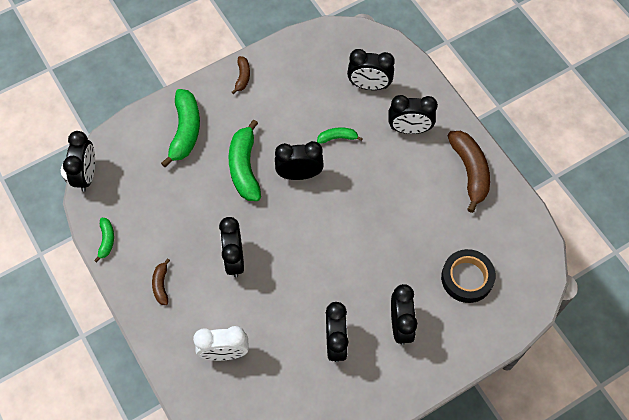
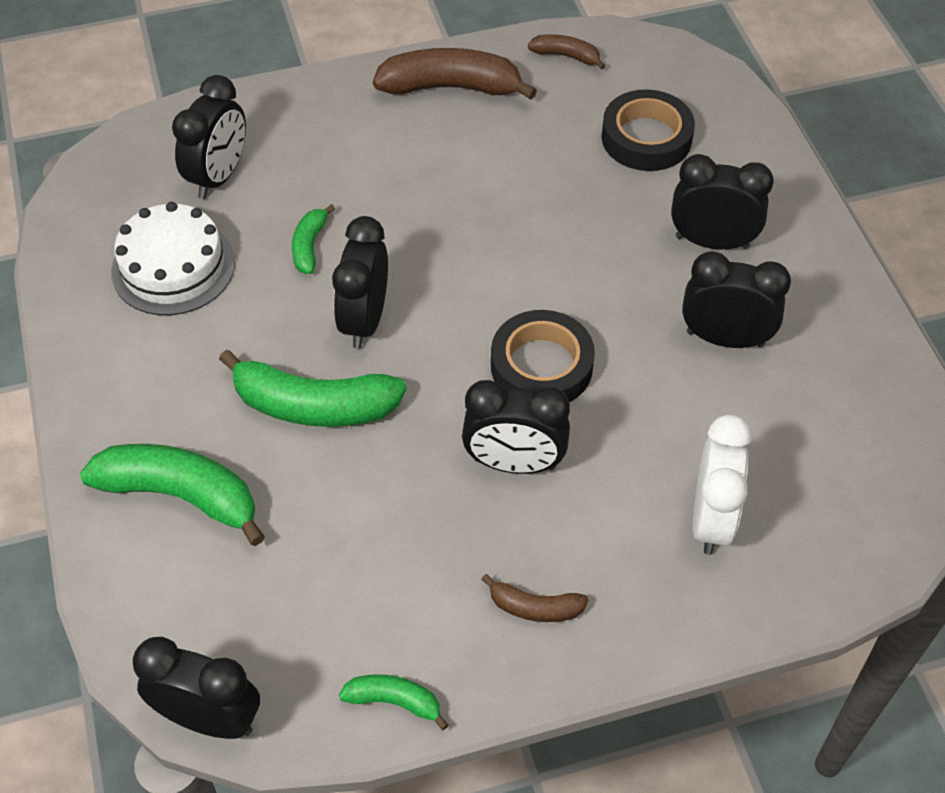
camera: 75 degrees left, 10 degrees down
brown banana [232,56,250,94] -> brown banana moved to [528,34,606,70]
black clock [388,95,438,134] -> none
none -> white cake [111,202,235,315]
none -> black tape [491,310,595,402]

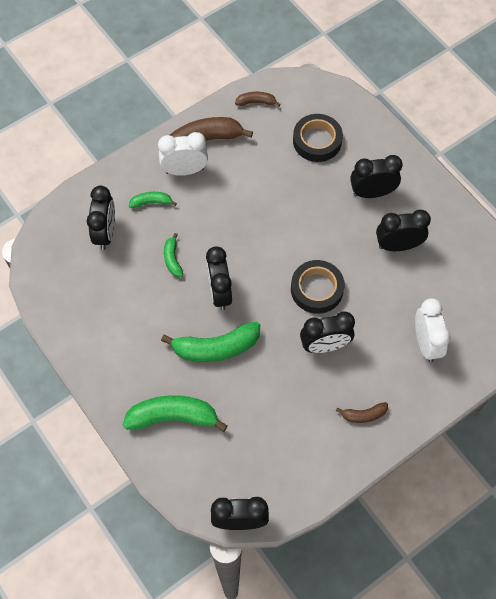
camera: 20 degrees left, 10 degrees up
white cake [111,202,235,315] -> none
green banana [339,675,449,730] -> green banana moved to [129,192,177,208]
none -> white clock [158,132,208,176]

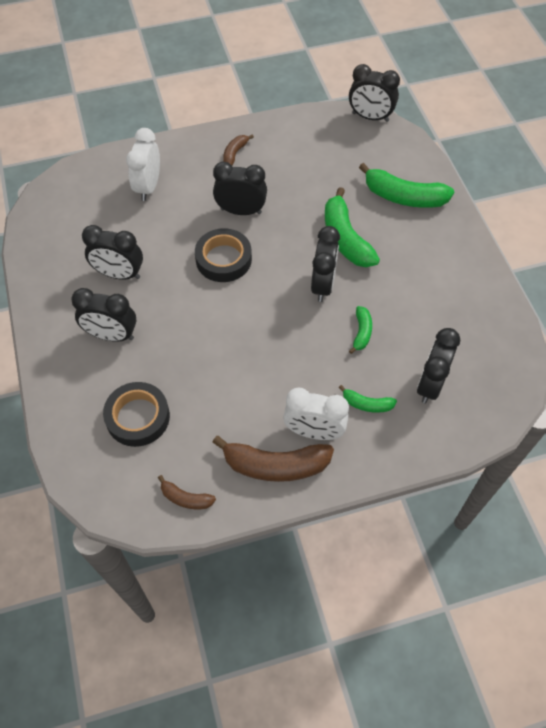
camera: 160 degrees left, 5 degrees down
green banana [161,322,260,362] -> green banana turned 120 degrees counterclockwise [325,187,380,267]
brown banana [336,402,388,423] -> brown banana turned 75 degrees counterclockwise [223,134,254,165]

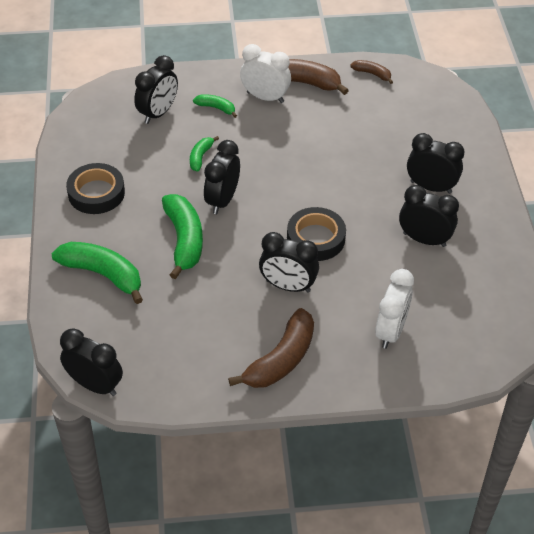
camera: 170 degrees left, 10 degrees down
black tape [103,382,170,447] -> black tape moved to [66,163,125,214]
brown banana [223,134,254,165] -> brown banana [228,308,314,388], size x1.95

